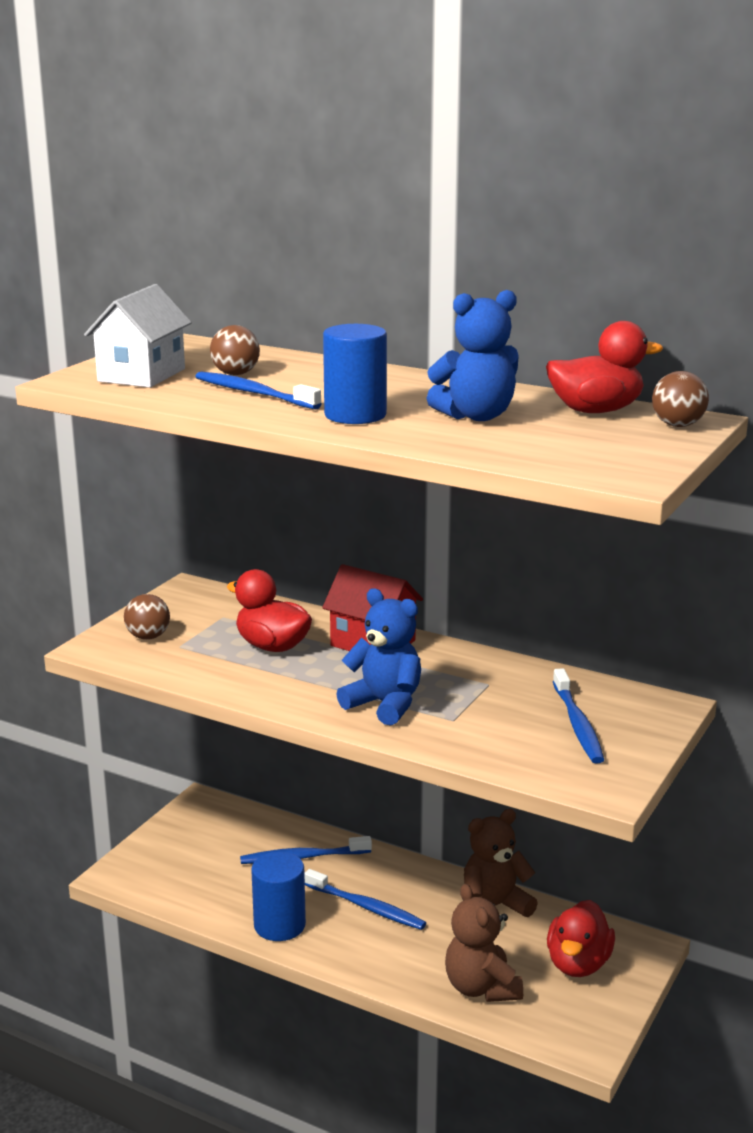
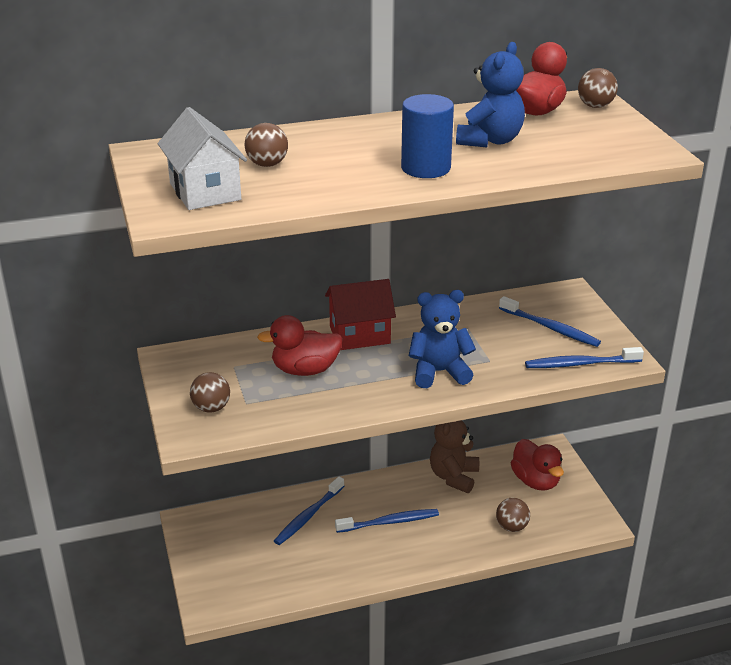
camera: 45 degrees left, 10 degrees up
blue toothbrush [195,372,321,409] -> blue toothbrush moved to [525,347,644,368]
blue cylinder [251,852,306,941] -> none
brown teddy bear [445,884,523,1002] -> brown ball [496,498,530,532]

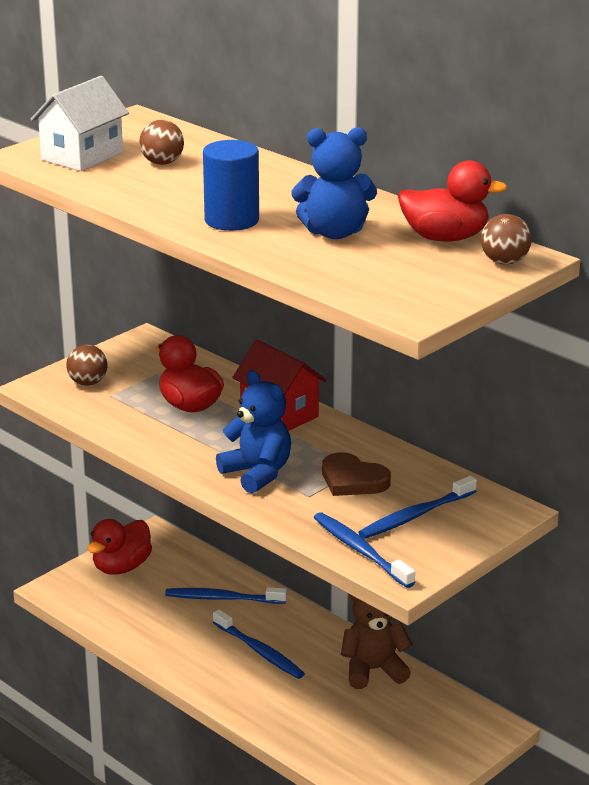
camera: 60 degrees right, 5 degrees down
brown ball [496,498,530,532] -> none
blue toothbrush [499,296,601,347] -> blue toothbrush turned 45 degrees clockwise [358,476,477,539]
red duck [511,439,564,491] -> red duck moved to [87,519,152,575]
none -> brown heart [322,452,391,496]

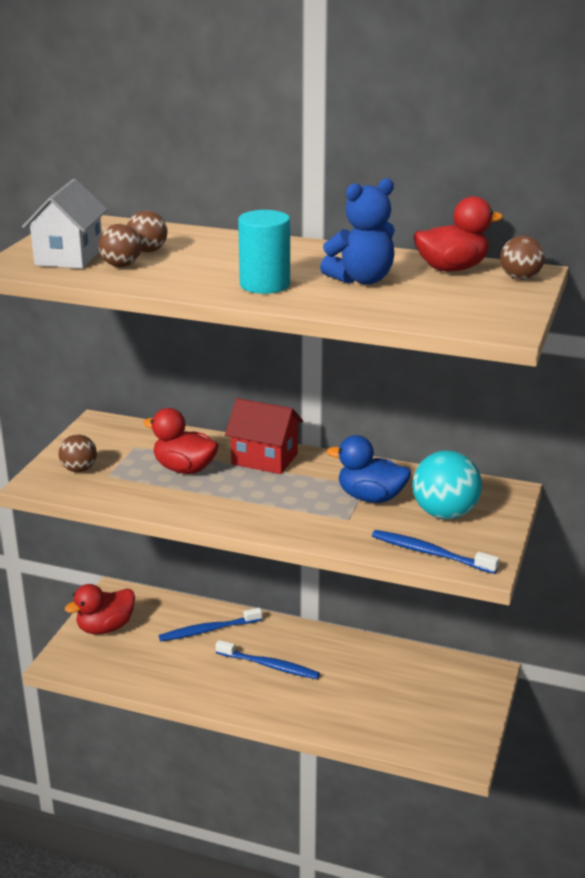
camera: 25 degrees left, 0 degrees up
red duck [87,519,152,575] -> red duck turned 45 degrees clockwise [65,584,135,634]
blue cylinder [203,140,259,231] -> turquoise cylinder [238,210,290,294]
blue teddy bear [216,370,291,493] -> none
brown heart [322,452,391,496] -> blue duck [327,435,411,503]
brown teddy bear [341,594,413,689] -> none
blue toothbrush [358,476,477,539] -> turquoise ball [412,450,482,520]
none -> brown ball [98,224,142,267]

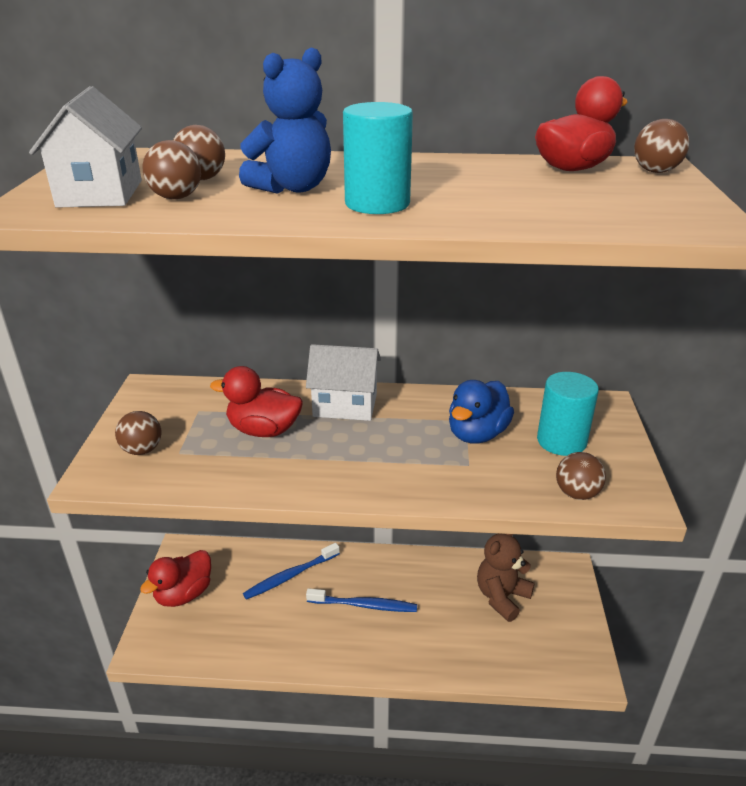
camera: 15 degrees left, 5 degrees up
red house [225,398,303,474] -> white house [306,344,381,421]
blue teddy bear [320,178,395,285] -> blue teddy bear moved to [239,47,331,194]
blue duck [327,435,411,503] -> blue duck turned 60 degrees counterclockwise [449,380,514,443]
blue toothbrush [372,530,499,574] -> brown ball [556,452,606,500]
turquoise ball [412,450,482,520] -> turquoise cylinder [537,372,599,456]
none -> brown teddy bear [477,534,535,622]

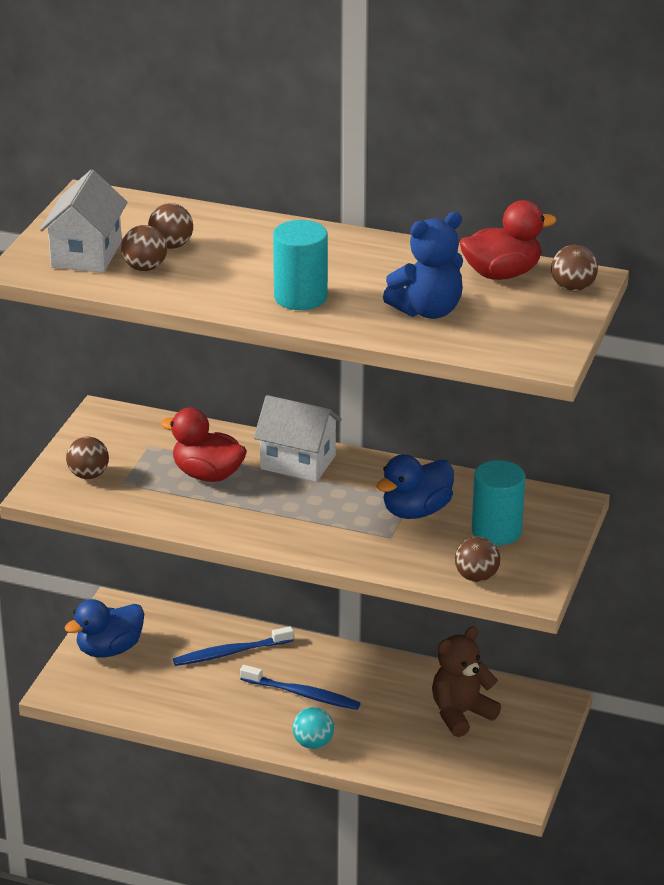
camera: 15 degrees right, 0 degrees up
red duck [140,550,211,607] -> blue duck [64,599,144,657]
blue teddy bear [239,47,331,194] -> blue teddy bear moved to [383,212,463,319]
none -> turquoise ball [293,707,334,749]

